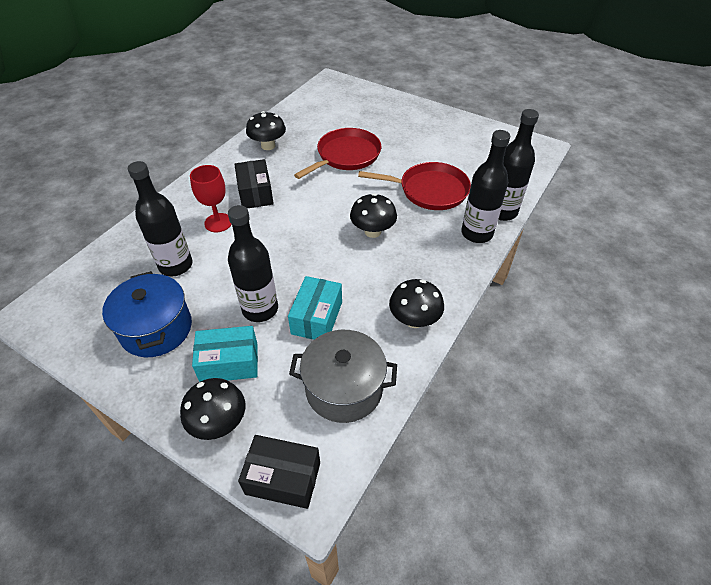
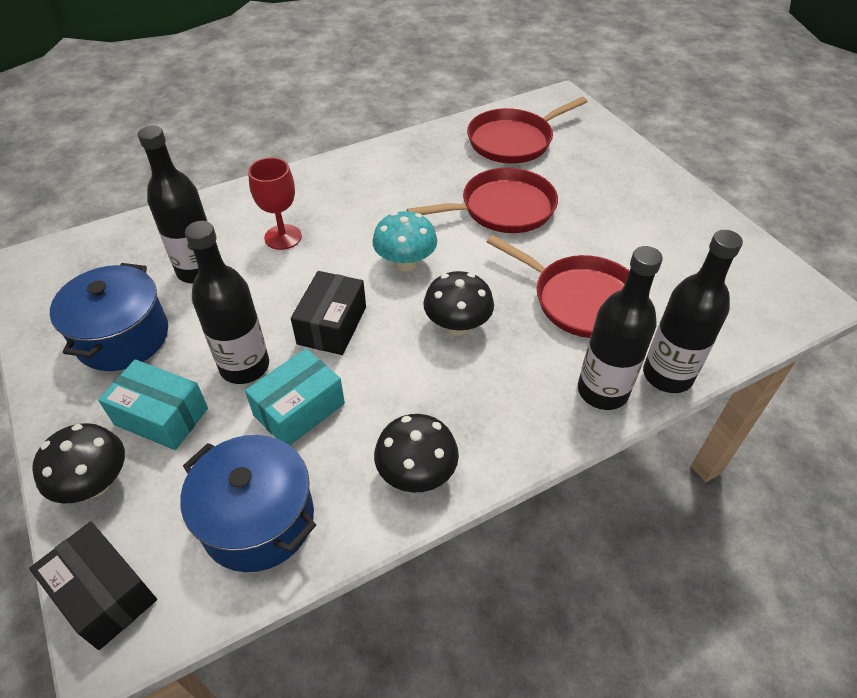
camera: 30 degrees right, 0 degrees up
black box [234,159,274,209] -> black box moved to [291,271,366,355]
black mushroom [246,111,286,150] -> none
grey pot [289,330,397,423] -> blue pot [180,435,316,572]
none -> turquoise mushroom [372,211,437,271]
none -> red pan [467,97,587,164]

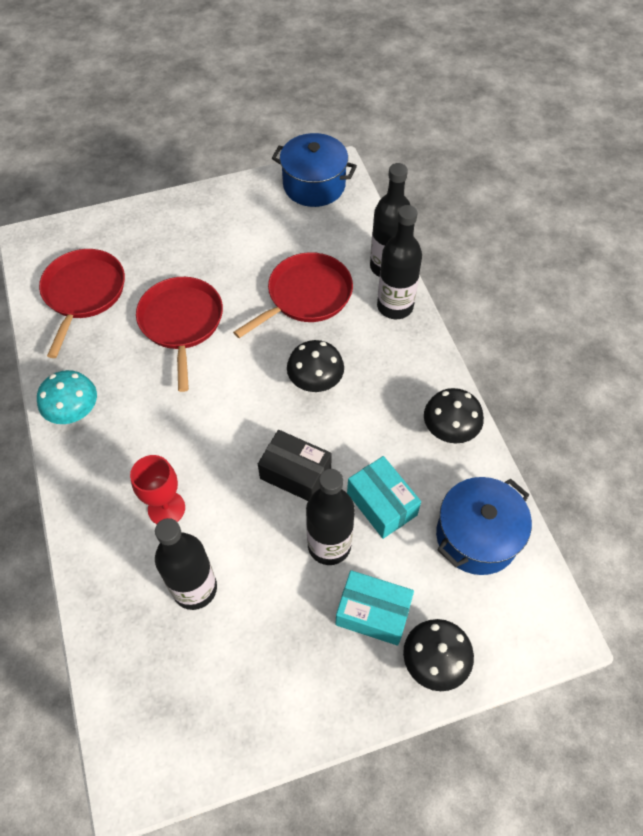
camera: 80 degrees left, 10 degrees up
black box [29,522,157,650] -> none
blue pot [50,263,168,371] -> blue pot moved to [272,133,357,207]
turquoise box [98,359,208,450] -> turquoise box turned 75 degrees clockwise [335,570,414,646]
turquoise mushroom [372,211,437,271] -> turquoise mushroom moved to [37,370,97,424]
red pan [467,97,587,164] -> red pan turned 150 degrees counterclockwise [39,249,125,358]

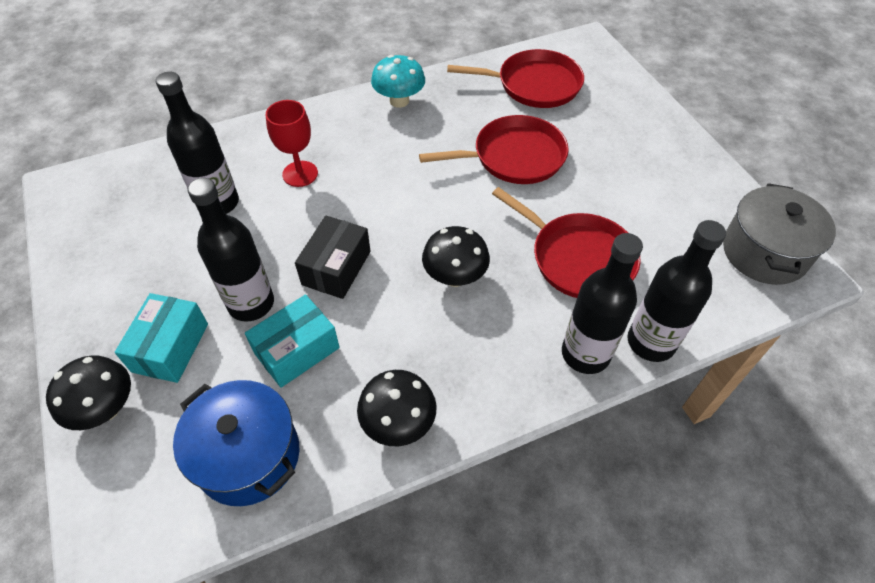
camera: 85 degrees right, 5 degrees down
blue pot [272,133,357,207] -> grey pot [723,183,836,285]

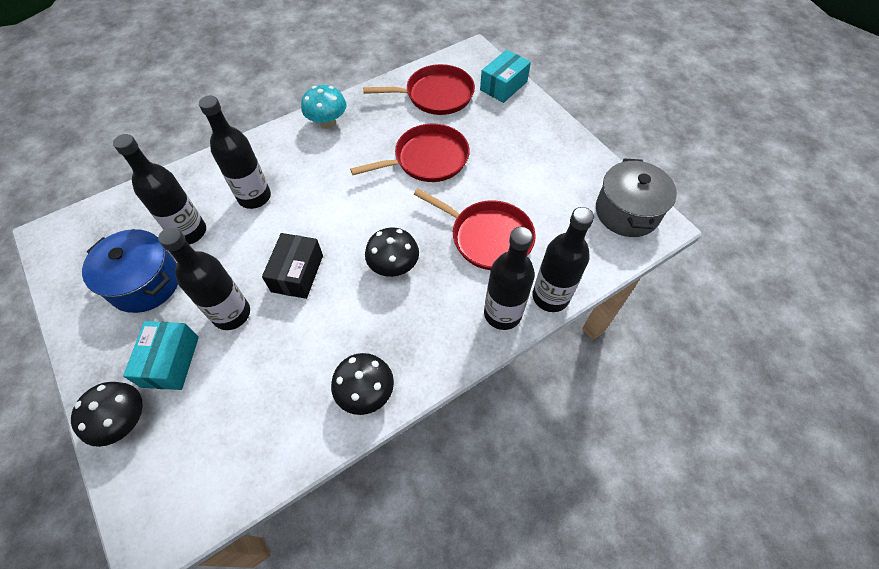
camera: 10 degrees left, 5 degrees up
blue pot [173,380,299,506] -> blue pot moved to [82,229,178,313]
turquoise box [245,295,340,388] -> turquoise box moved to [480,50,531,103]
red goblet [266,100,318,187] -> black bottle [199,96,271,209]

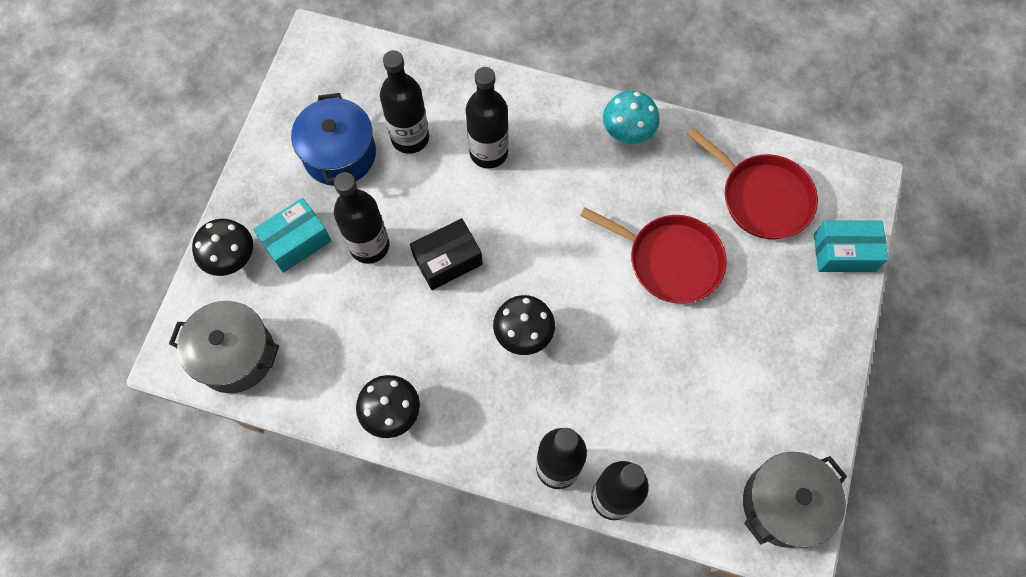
camera: 50 degrees right, 10 degrees up
red pan [414,188,536,270] -> none
none -> grey pot [169,301,279,393]

